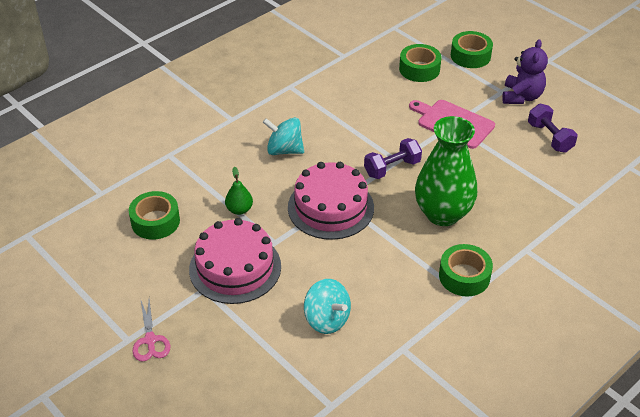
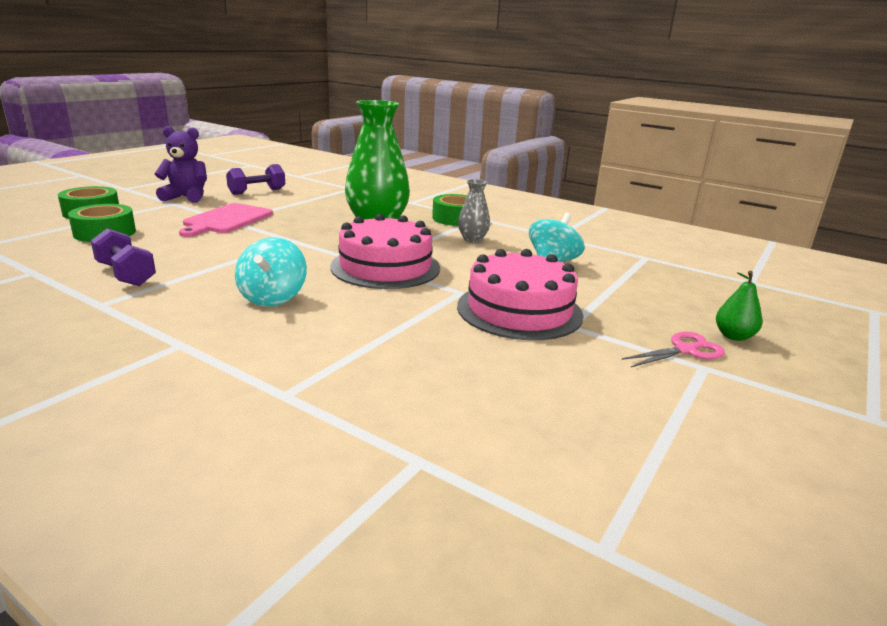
camera: 105 degrees left, 20 degrees down
green tape [129,191,180,240] -> none
green pear [225,166,253,215] -> green pear moved to [716,271,762,341]
purple dumbbell [364,138,422,179] -> purple dumbbell moved to [91,229,156,286]
none -> grey vase [458,179,490,243]

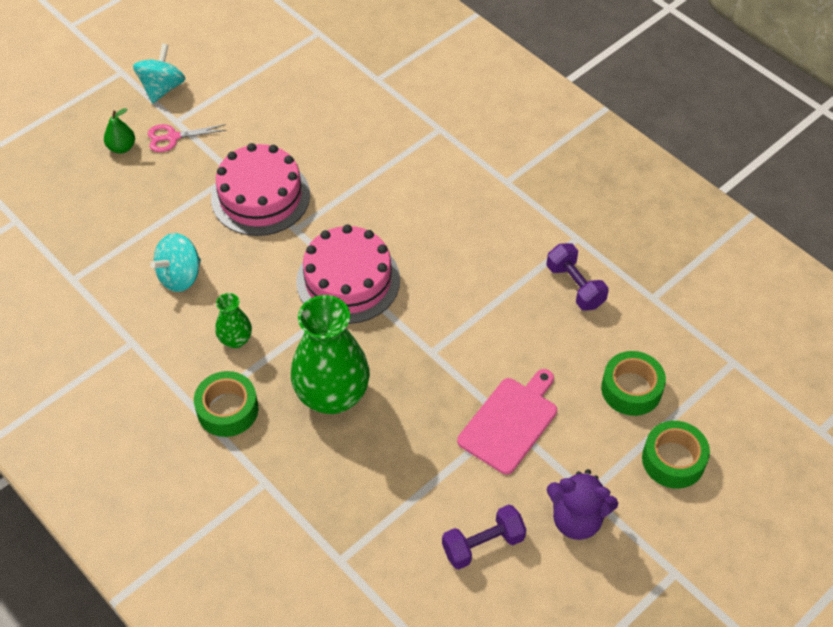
camera: 165 degrees left, 30 degrees up
turquoise spinning top [235,237,307,306] -> turquoise spinning top moved to [133,43,185,103]
grey vase [458,179,490,243] -> green vase [215,293,252,348]

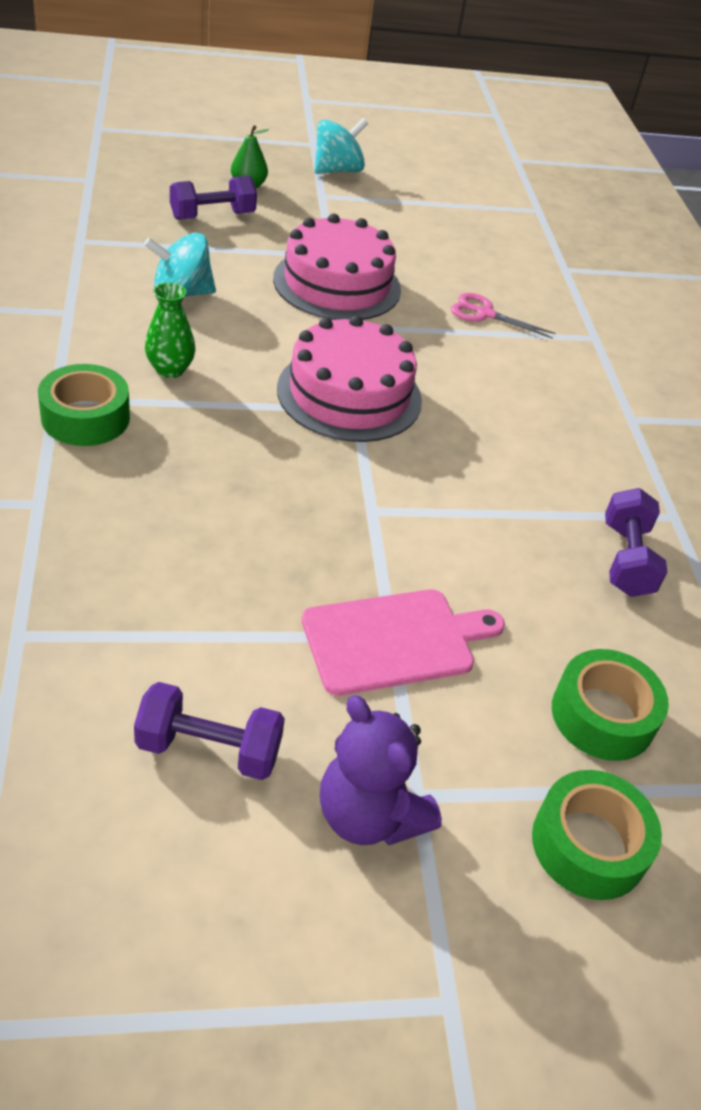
camera: 30 degrees right, 10 degrees down
pink scissors [147,124,227,152] -> pink scissors moved to [451,293,556,339]
green vase [291,295,370,414] -> none
none -> purple dumbbell [170,176,257,220]

